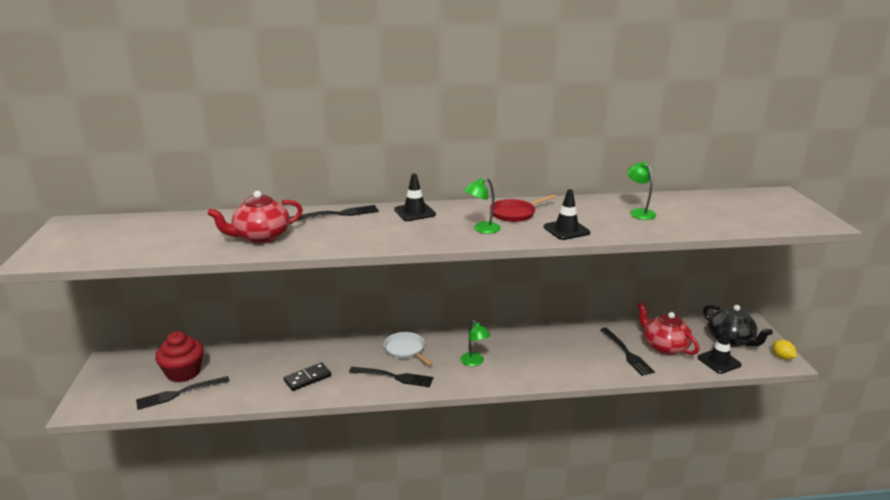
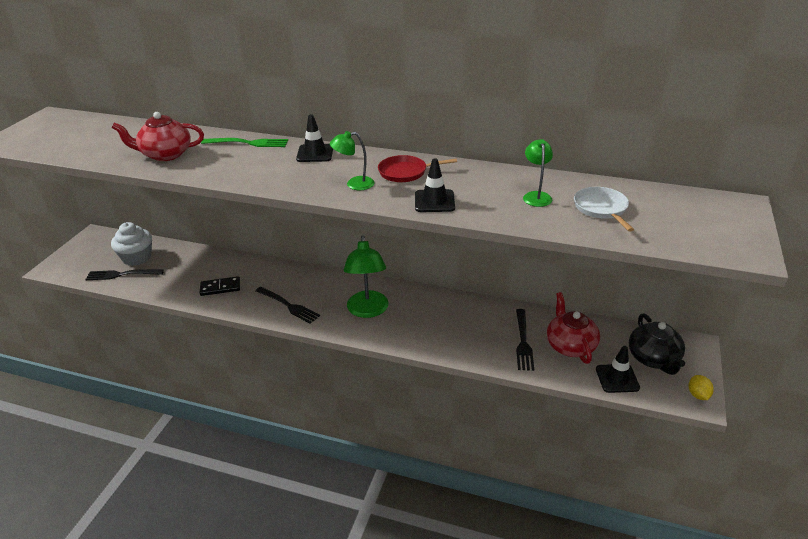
camera: 25 degrees right, 10 degrees up
red cupcake [155,331,203,383] -> white cupcake [111,222,152,266]
black fork [290,205,379,220] -> green fork [201,138,288,147]
white pan [384,332,433,366] -> white pan moved to [574,187,634,232]
green lamp [460,320,491,366] -> green lamp [344,235,389,318], size x1.81

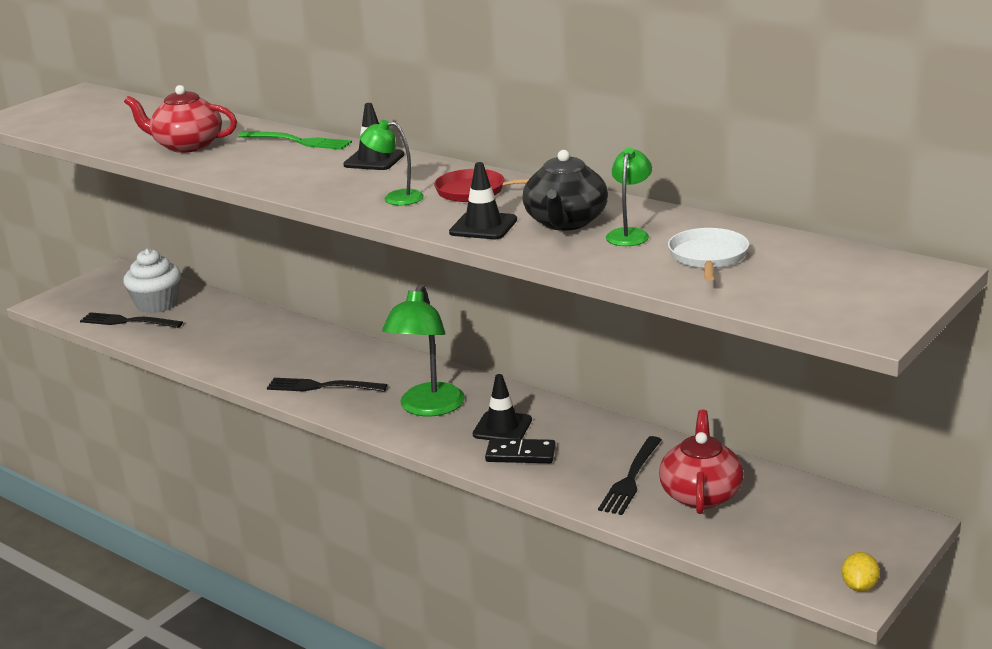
camera: 20 degrees right, 10 degrees down
black domino [200,276,240,296] -> black domino moved to [485,438,556,463]
black fork [255,287,320,324] -> black fork turned 135 degrees clockwise [267,378,387,392]
black traffic cone [596,346,640,393] -> black traffic cone moved to [473,374,532,440]
black teapot [629,313,685,375] -> black teapot moved to [522,150,608,231]

